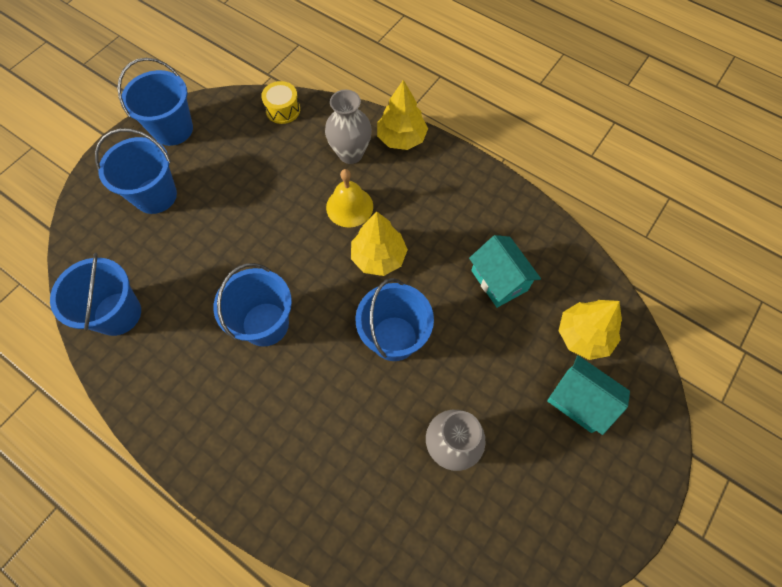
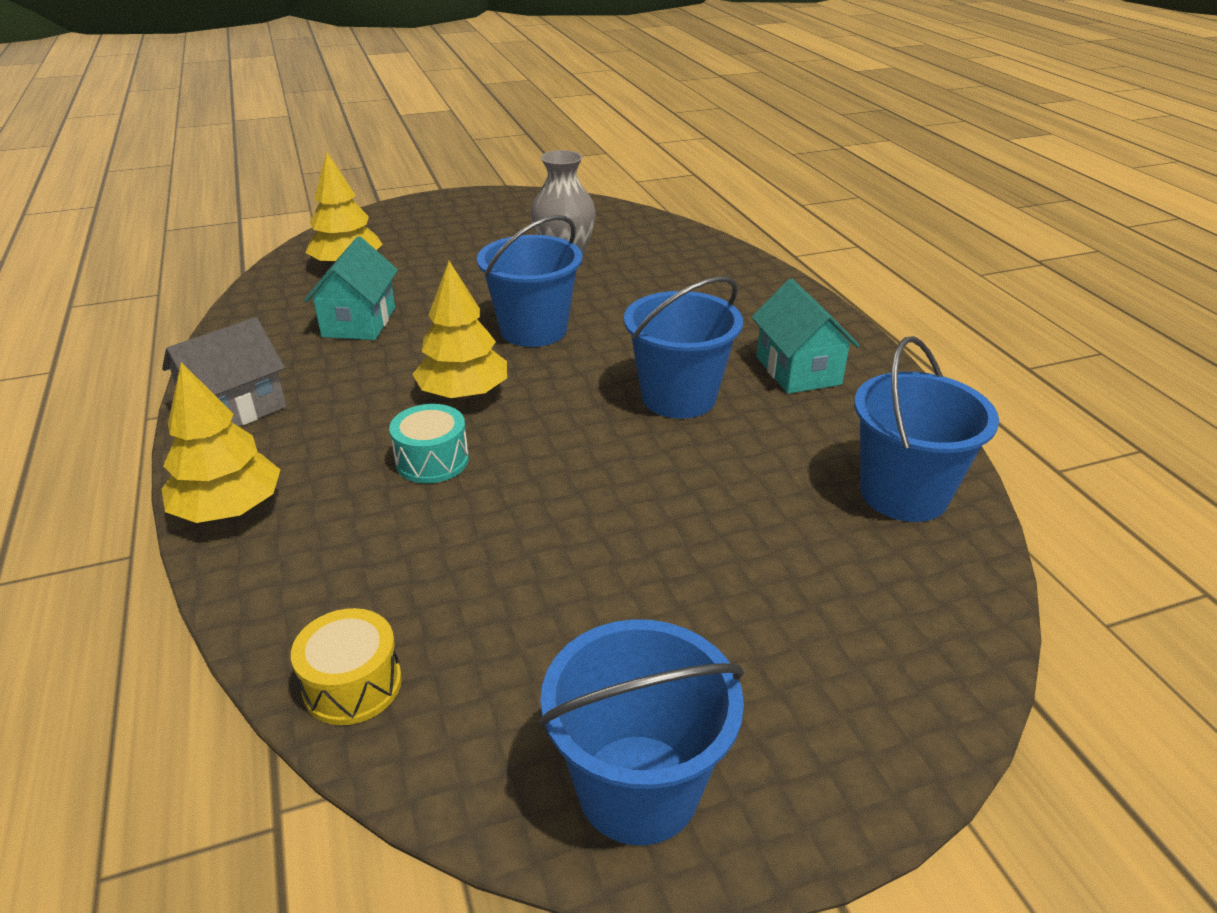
camera: 145 degrees left, 30 degrees down
blue bucket [95,128,177,214] -> none
grey vase [325,90,372,164] -> none
yellow bell [326,169,373,227] -> turquoise drum [389,404,469,483]
turquoise house [547,355,630,435] -> turquoise house moved to [752,279,860,394]
none -> grey house [162,317,286,426]

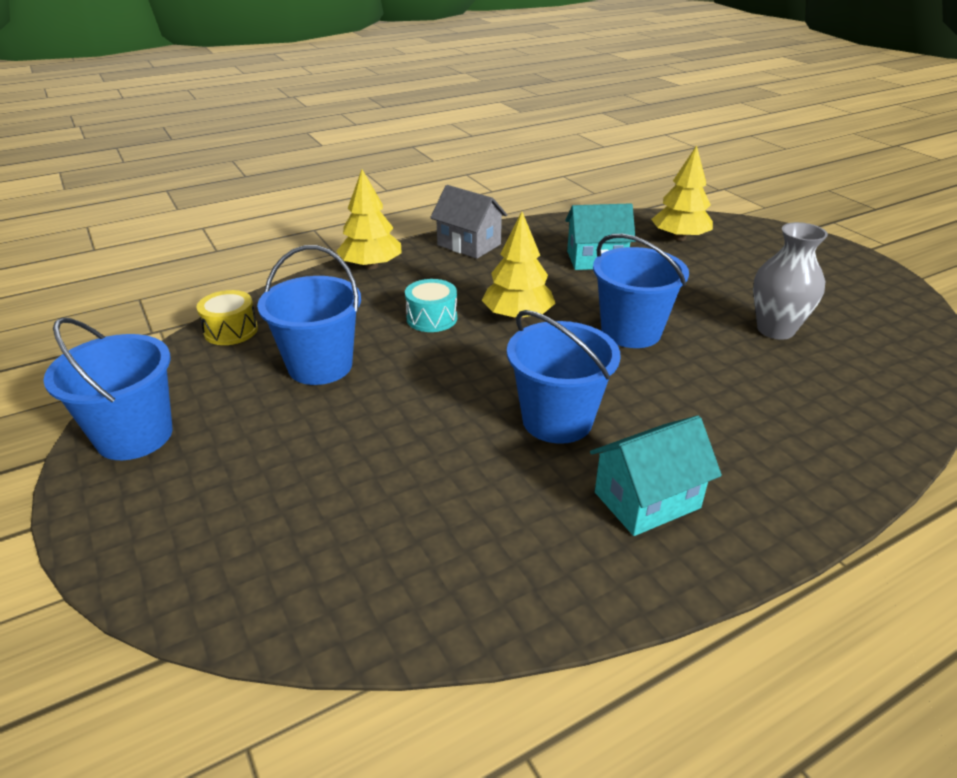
camera: 80 degrees right, 0 degrees up
blue bucket [854,336,999,522] -> blue bucket moved to [257,245,361,385]

